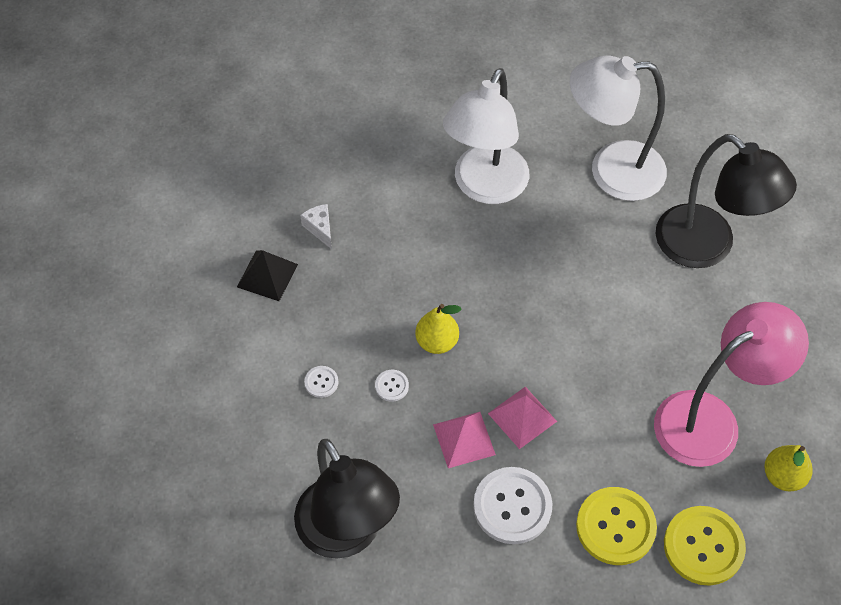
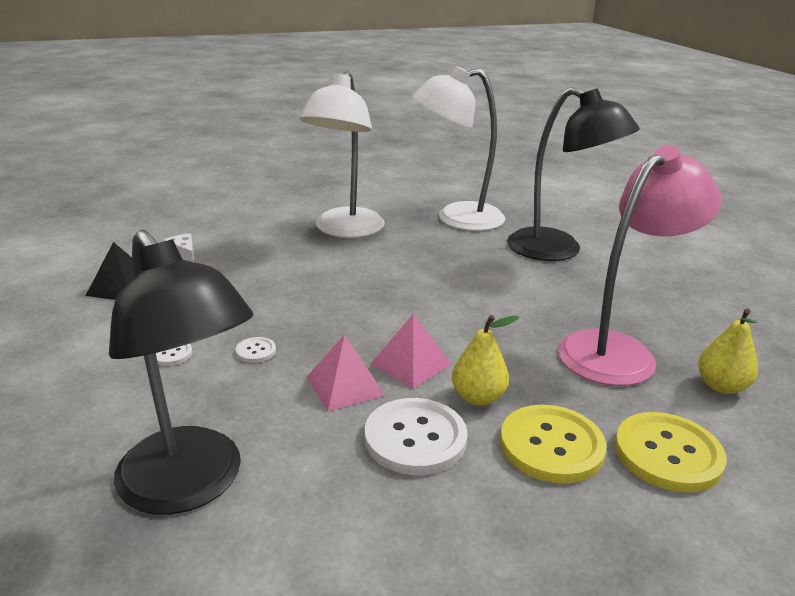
camera: 10 degrees left, 30 degrees down
yellow pear [415,304,462,354] -> yellow pear moved to [452,315,519,406]

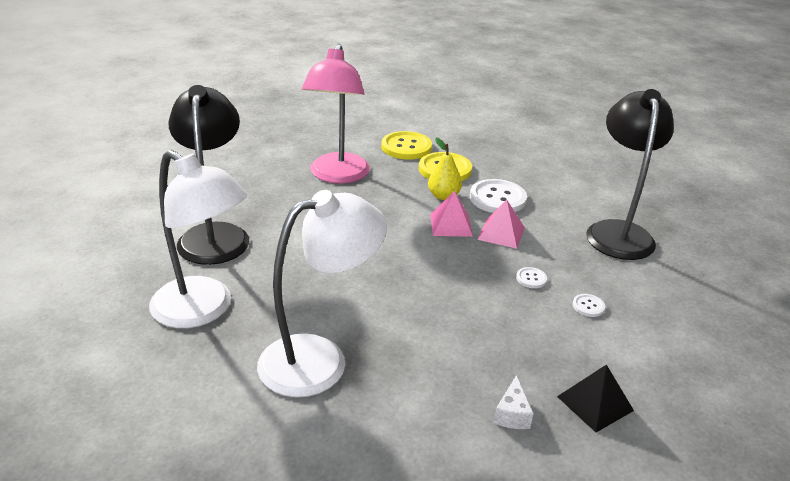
camera: 135 degrees left, 5 degrees up
pink lamp [558,146,721,386] -> pink lamp turned 90 degrees counterclockwise [302,44,370,183]
yellow pear [698,308,758,394] -> none

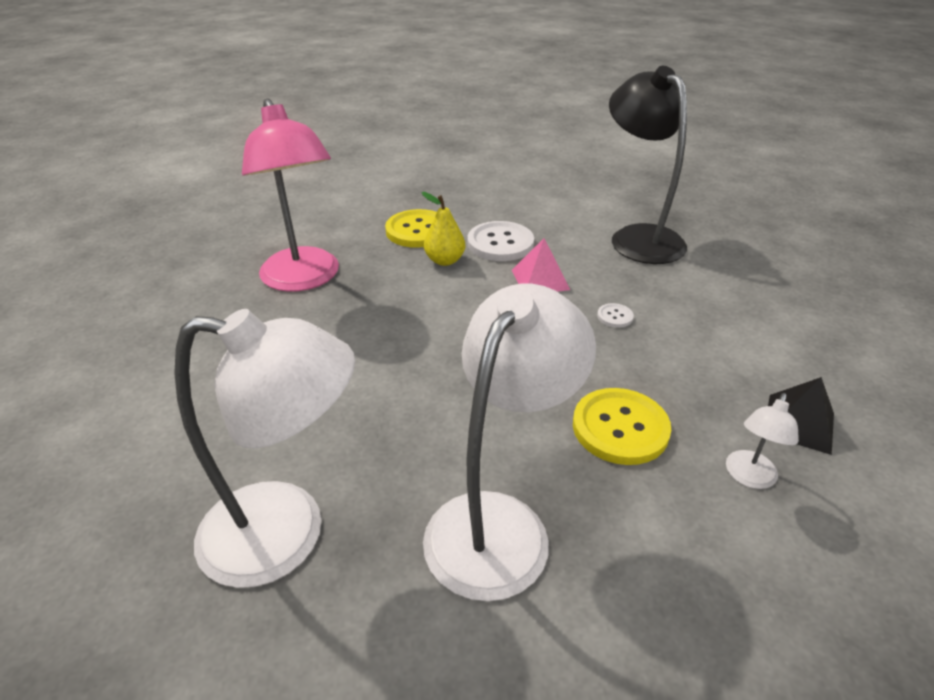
camera: 30 degrees left, 5 degrees up
black lamp [168,85,249,265] -> none
yellow button [381,131,432,160] -> yellow button moved to [573,388,671,465]
pink pyramid [430,191,473,237] -> none
white cheese [494,375,534,429] -> white lamp [726,393,799,489]
white button [573,294,605,317] -> none

